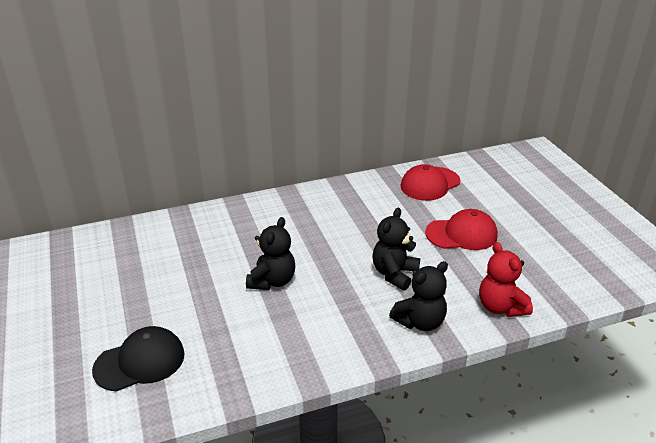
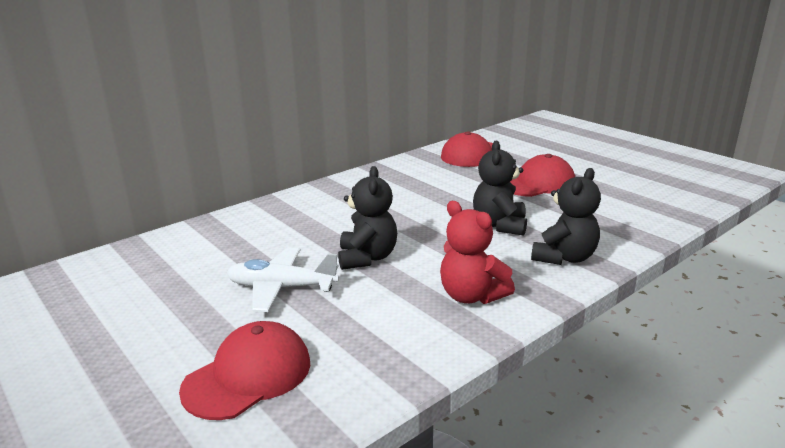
camera: 20 degrees left, 10 degrees down
black cap [92,326,185,391] -> red cap [179,321,310,420]
red teddy bear [479,242,533,317] -> red teddy bear moved to [440,201,515,304]
none -> white plane [227,247,339,312]

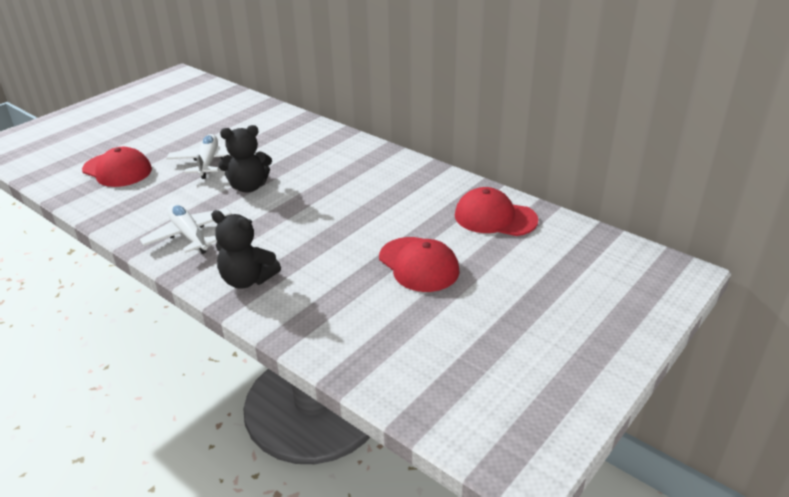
camera: 80 degrees right, 10 degrees up
red teddy bear [440,201,515,304] -> white plane [140,204,232,254]
black teddy bear [473,141,527,236] -> none

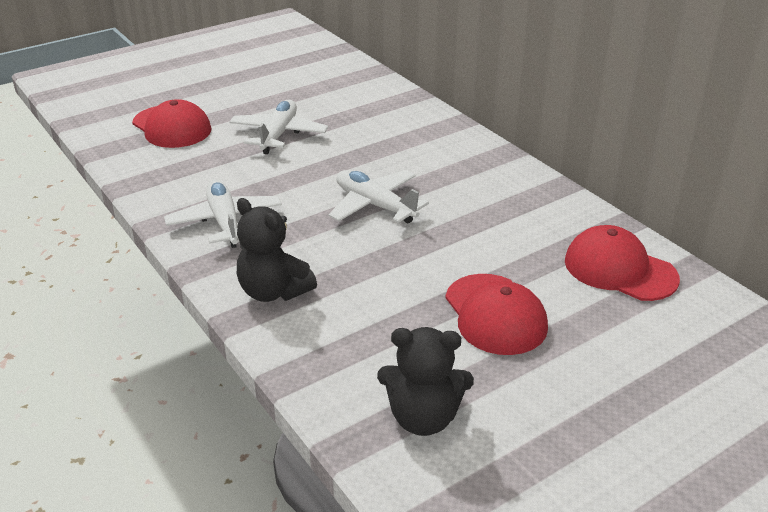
camera: 15 degrees right, 0 degrees up
black teddy bear [218,125,272,192] -> black teddy bear moved to [377,327,474,436]
none -> white plane [329,170,429,223]

